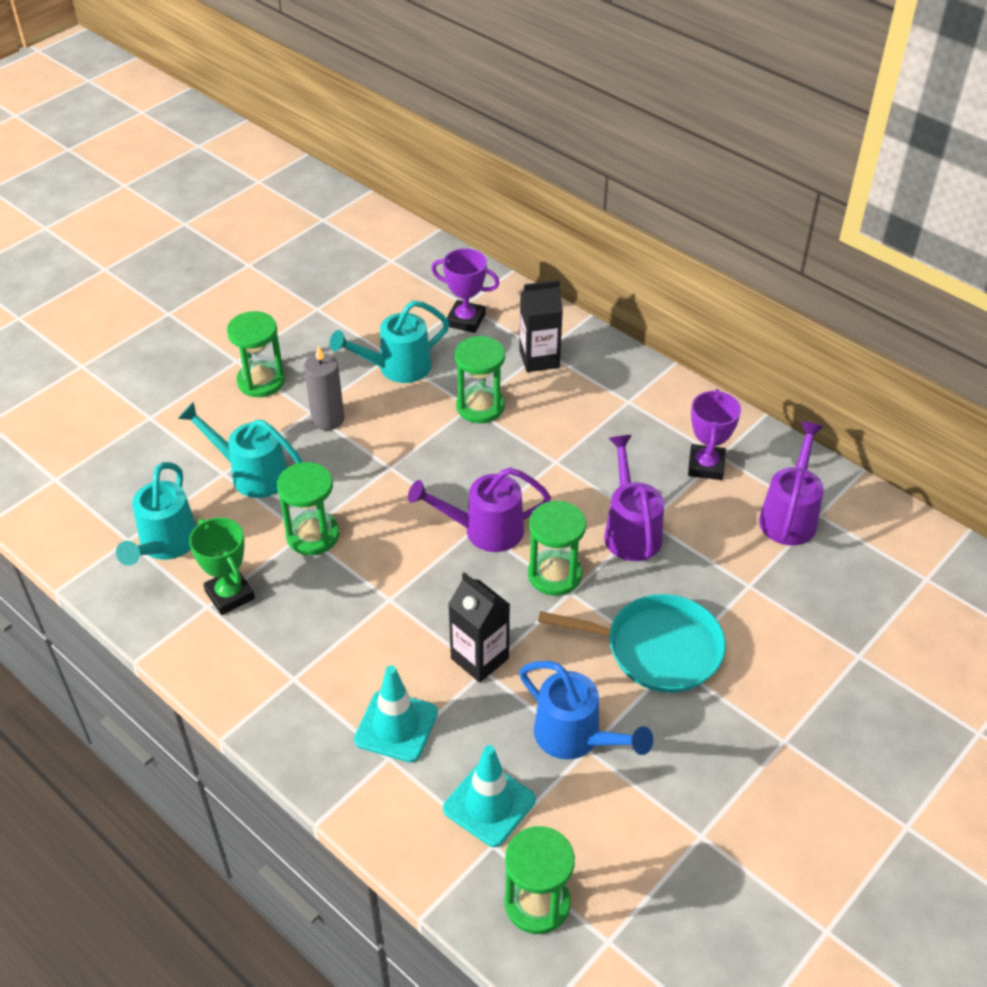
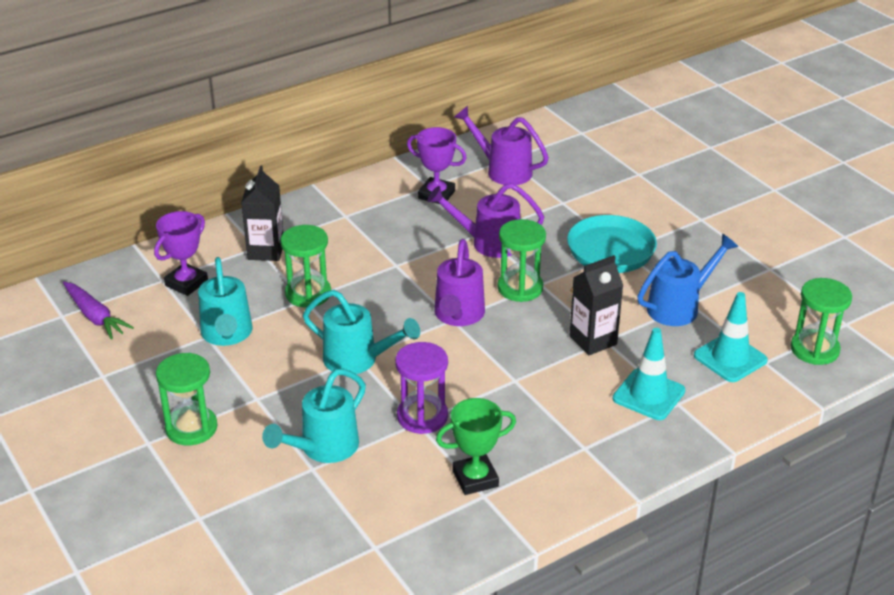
camera: 75 degrees left, 10 degrees down
turquoise watering can [116,462,197,566] -> turquoise watering can moved to [303,290,420,374]
green hourglass [277,462,339,555] -> purple hourglass [395,342,448,434]
grey candle [304,345,344,430] -> none
none -> purple carrot [63,282,134,340]

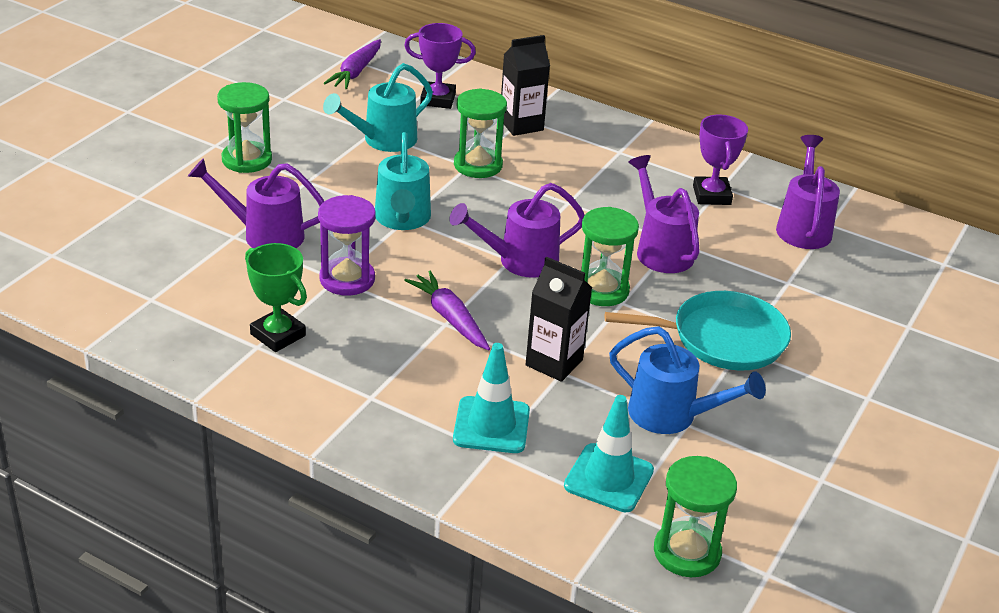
camera: 60 degrees right, 0 degrees up
turquoise watering can [262,369,366,463] -> purple watering can [188,158,324,248]
none -> purple carrot [404,271,490,350]

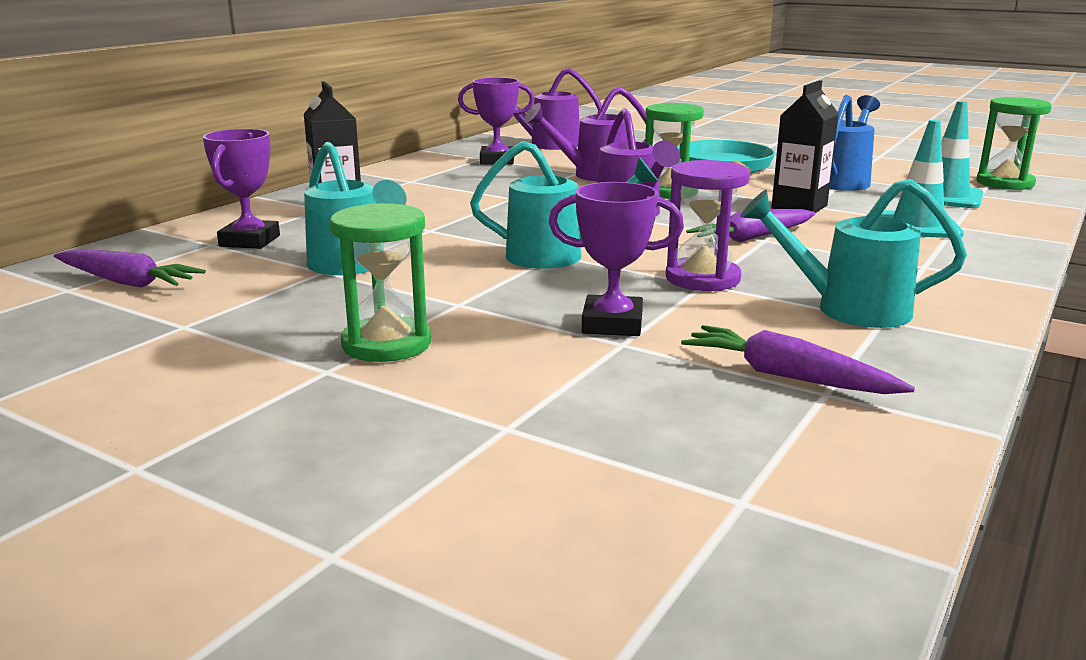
camera: 85 degrees left, 15 degrees down
purple watering can [188,158,324,248] -> purple trophy [549,182,684,336]
green trophy [245,243,307,352] -> turquoise watering can [740,179,967,328]
green hourglass [454,88,507,178] -> none
none -> purple carrot [681,325,915,394]

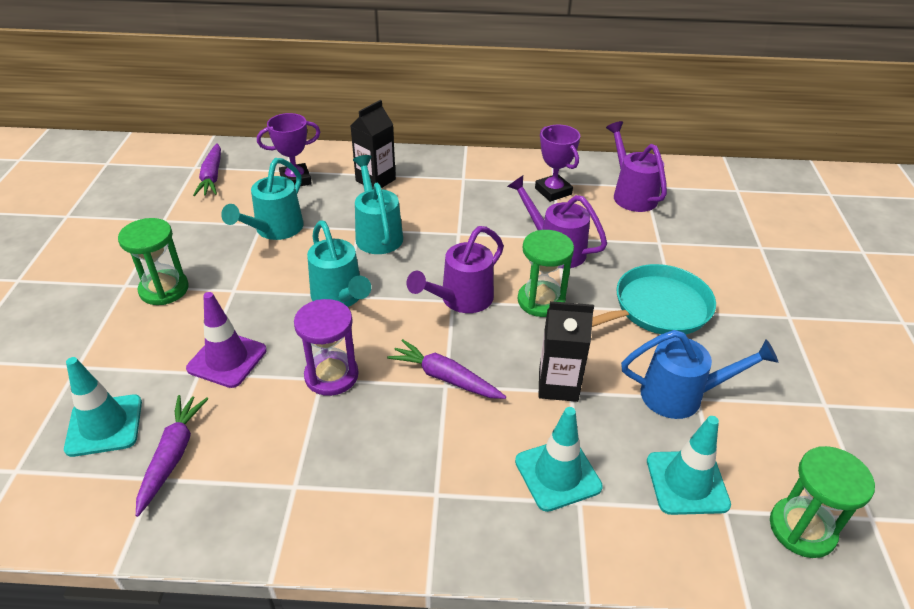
camera: 60 degrees right, 20 degrees up
purple trophy [549,182,684,336] -> purple traffic cone [186,292,267,388]
turquoise watering can [740,179,967,328] -> turquoise watering can moved to [353,155,403,254]
none -> turquoise traffic cone [64,357,142,457]

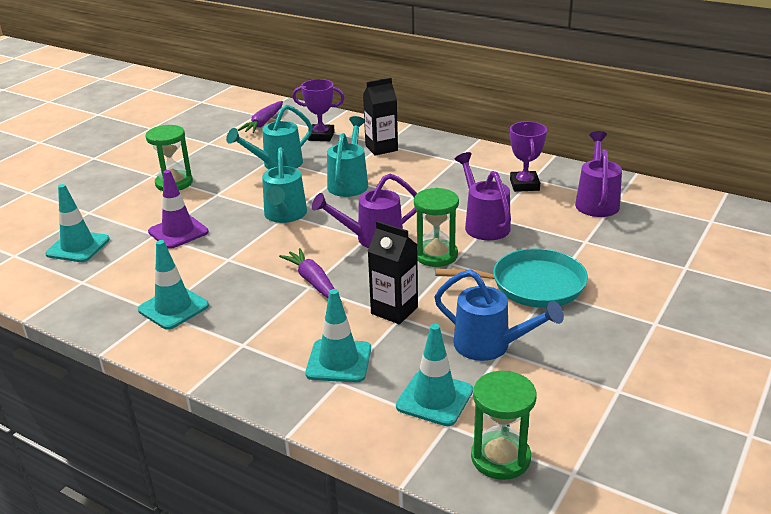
camera: 30 degrees right, 10 degrees down
purple carrot [136,395,208,517] -> none
purple hourglass [294,299,359,396] -> none
none -> turquoise traffic cone [138,240,209,330]

